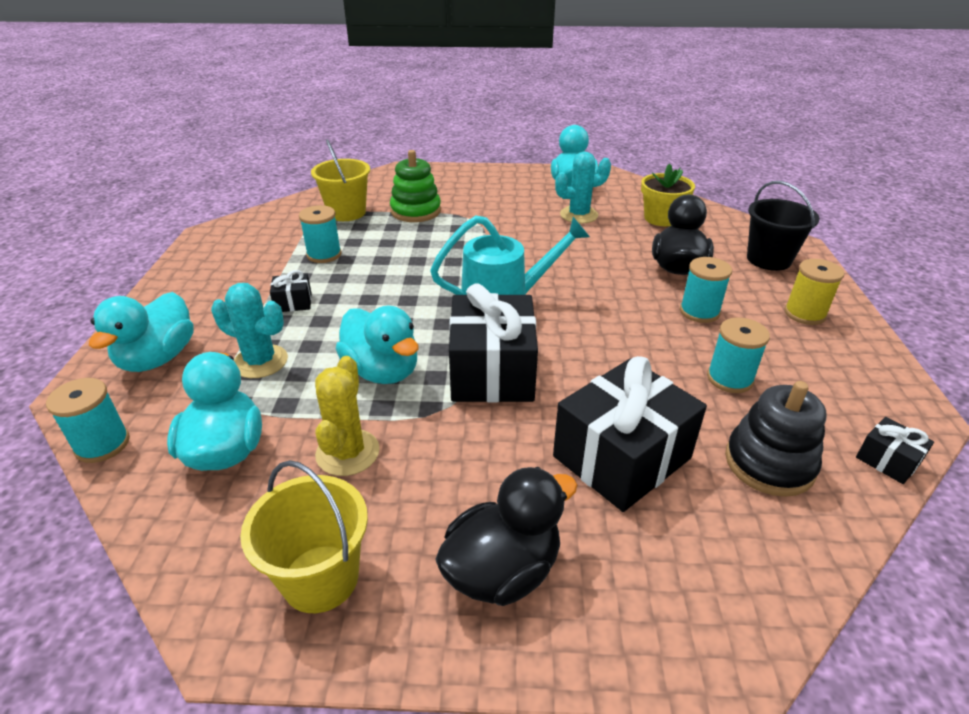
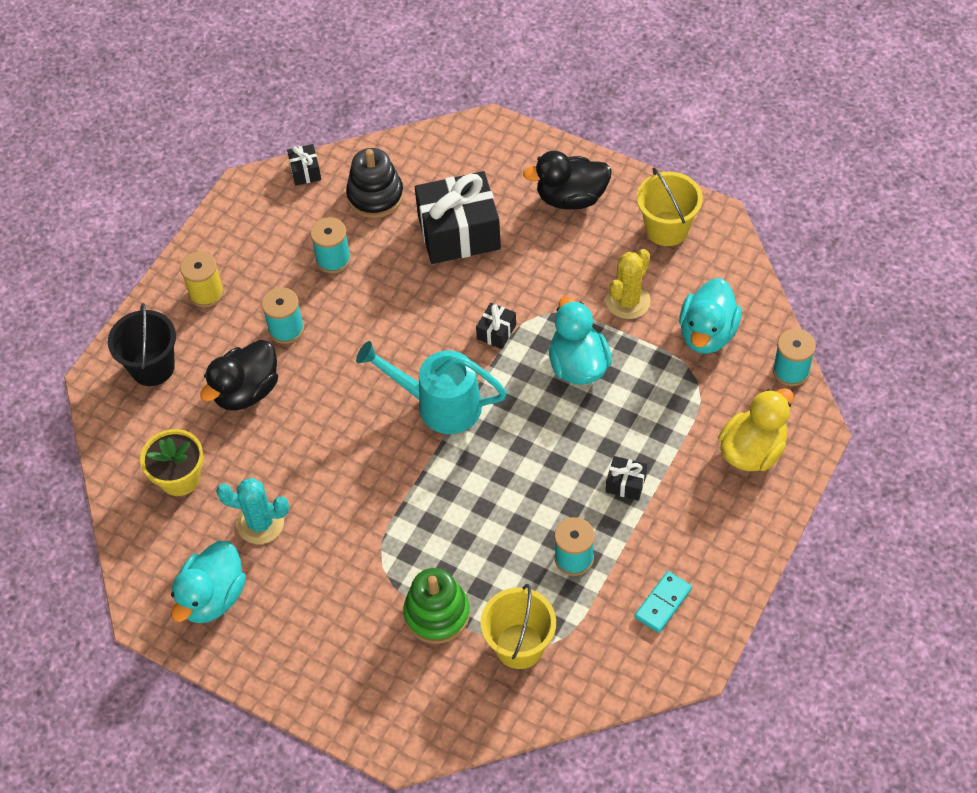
camera: 150 degrees left, 20 degrees up
turquoise duck [89,292,194,372] -> yellow duck [718,388,793,471]
turquoise cactus [211,283,288,378] -> none
black gift [449,283,538,402] -> black gift [476,303,516,349], size x0.44
none -> turquoise domino [634,571,692,633]

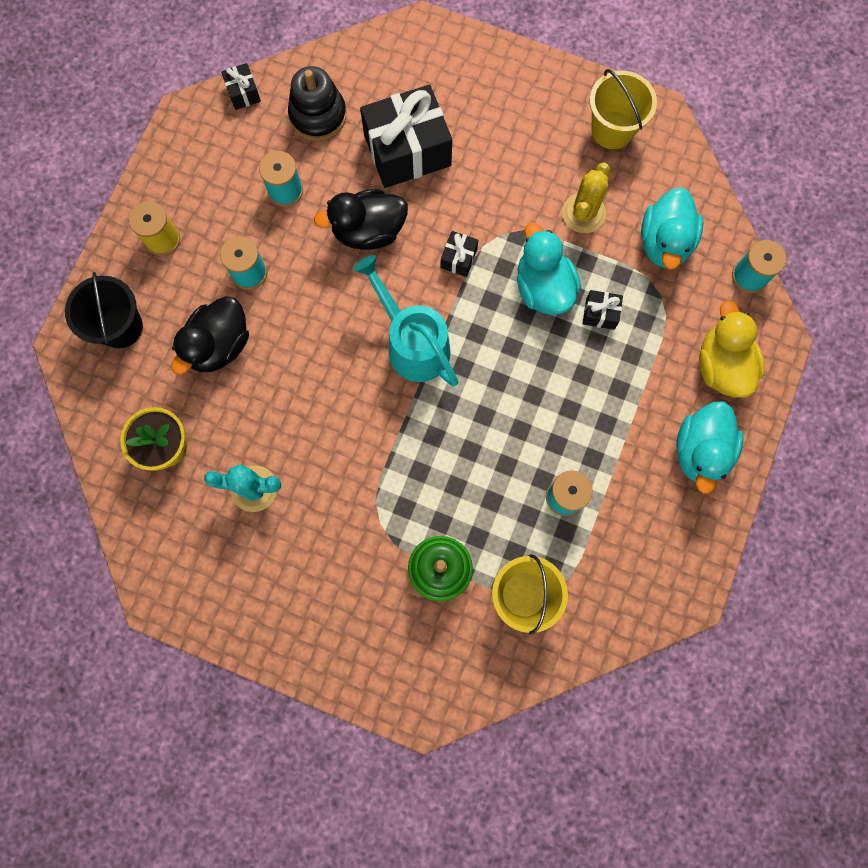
camera: 10 degrees left, 20 degrees up
turquoise duck [171,541,246,624] -> turquoise duck moved to [677,402,743,494]
turquoise watering can [356,341,507,434] -> turquoise watering can turned 45 degrees clockwise [353,255,458,386]
black duck [523,151,612,210] -> black duck moved to [314,189,408,250]
black gift [606,456,647,501] -> black gift moved to [582,290,623,330]
turquoise domino [634,571,692,633] -> none
yellow duck [718,388,793,471] -> yellow duck turned 45 degrees counterclockwise [699,301,765,398]

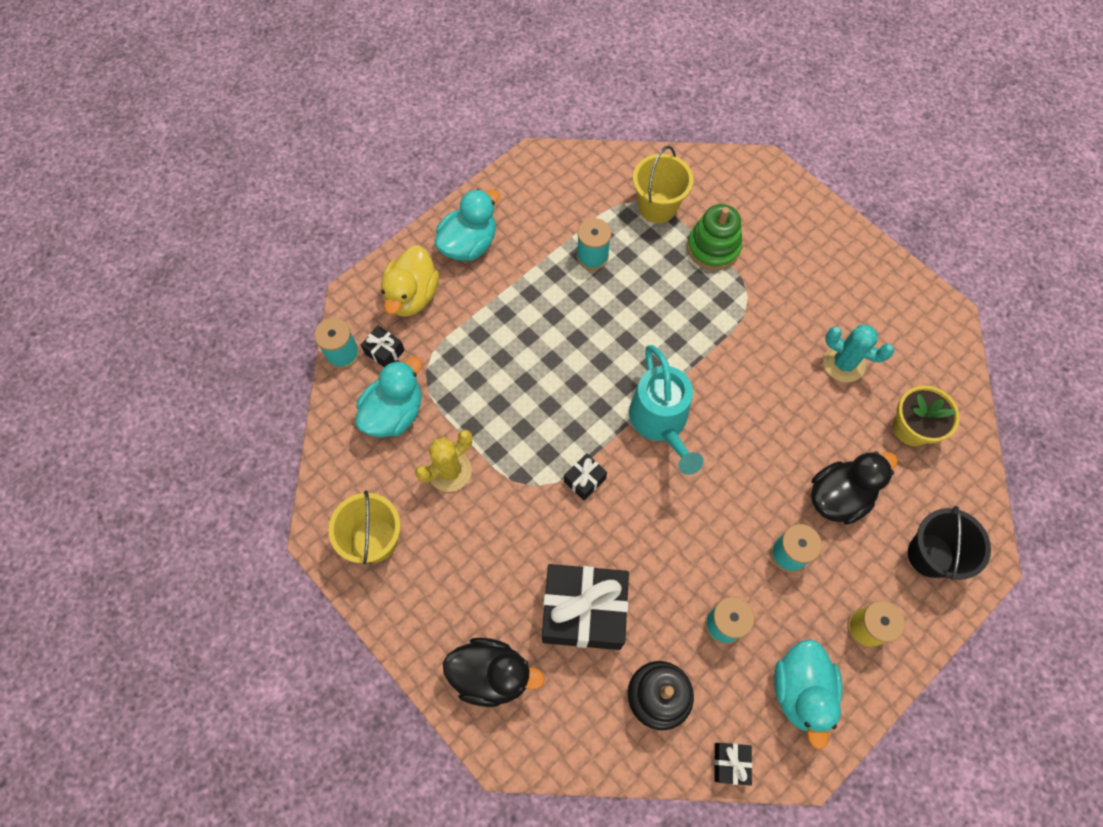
camera: 155 degrees left, 10 degrees down
black duck [314,189,408,250] -> black duck moved to [443,638,545,707]
turquoise duck [517,223,581,315] -> turquoise duck moved to [774,639,842,749]
black gift [582,290,623,330] -> black gift moved to [361,325,405,367]

